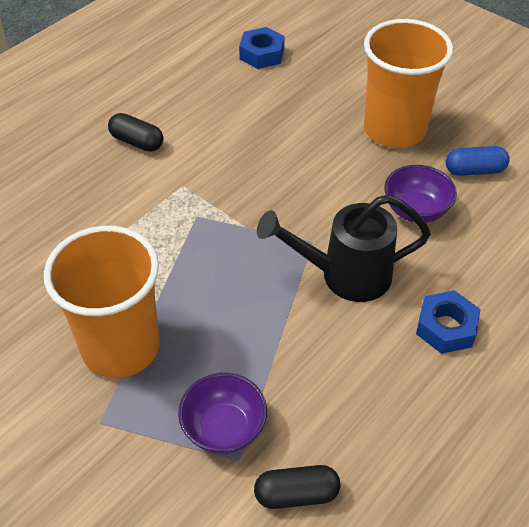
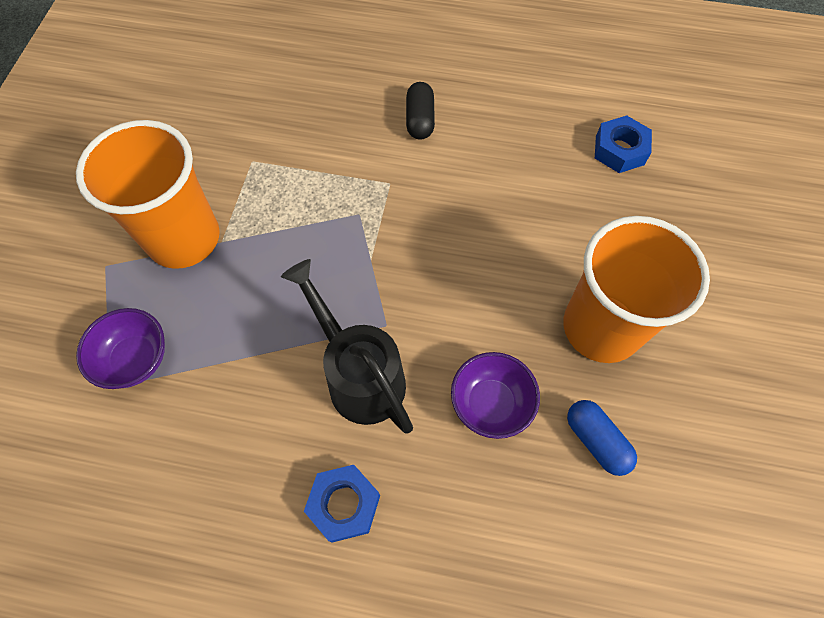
camera: 60 degrees right, 15 degrees up
black capsule [254,465,340,509] -> none

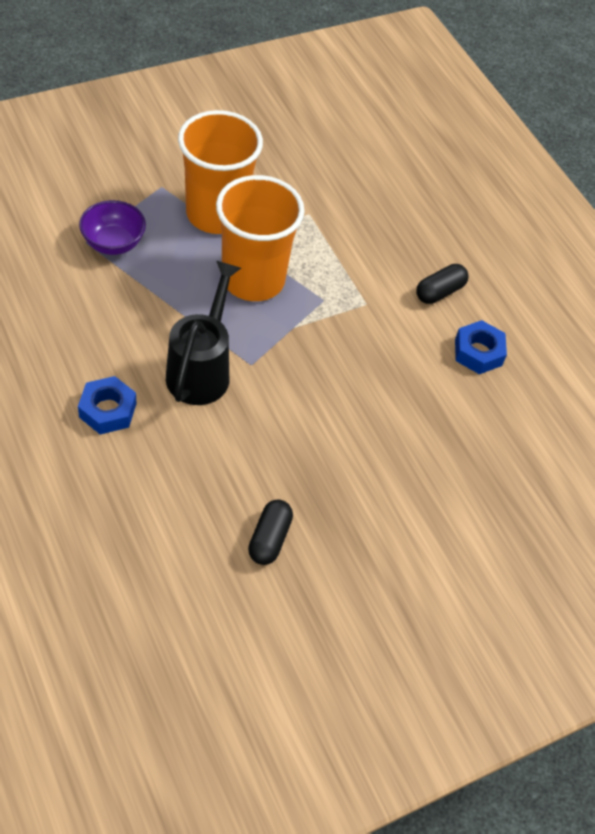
camera: 45 degrees right, 10 degrees down
purple bowl [451,352,540,439] -> none
orange cup [563,216,710,363] -> orange cup moved to [216,175,305,301]
blue capsule [567,400,637,476] -> black capsule [248,499,293,565]
blue nut [595,115,652,173] -> blue nut moved to [455,320,507,374]

